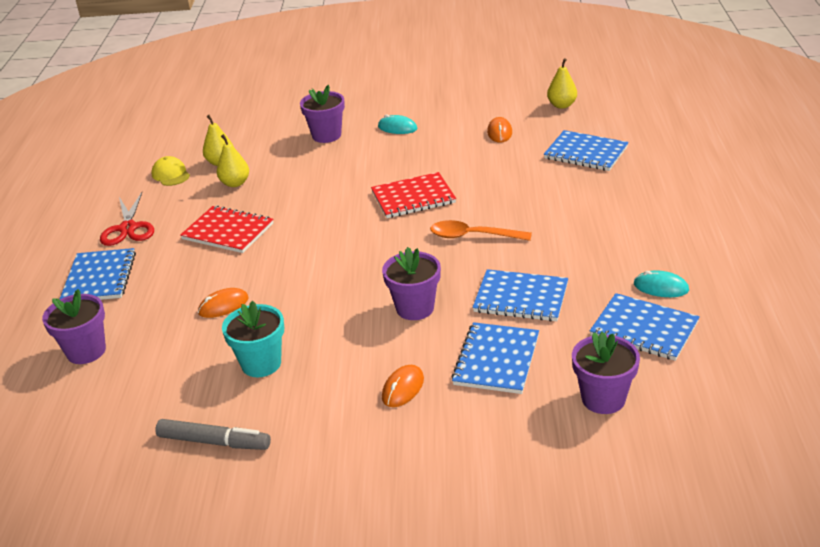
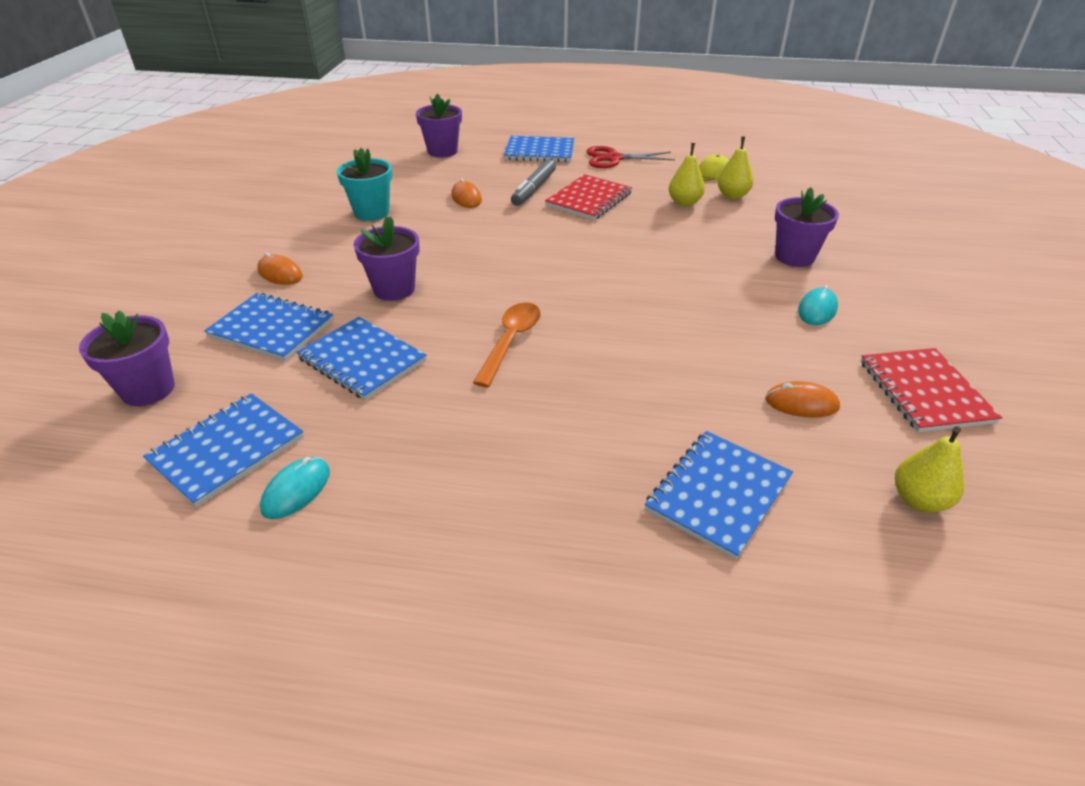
camera: 95 degrees right, 5 degrees up
grey marker [155,419,271,450] -> grey marker moved to [511,159,556,206]
red notebook [371,172,456,218] -> red notebook moved to [861,348,1002,432]
blue notebook [473,269,568,321] -> blue notebook turned 75 degrees counterclockwise [296,317,427,400]

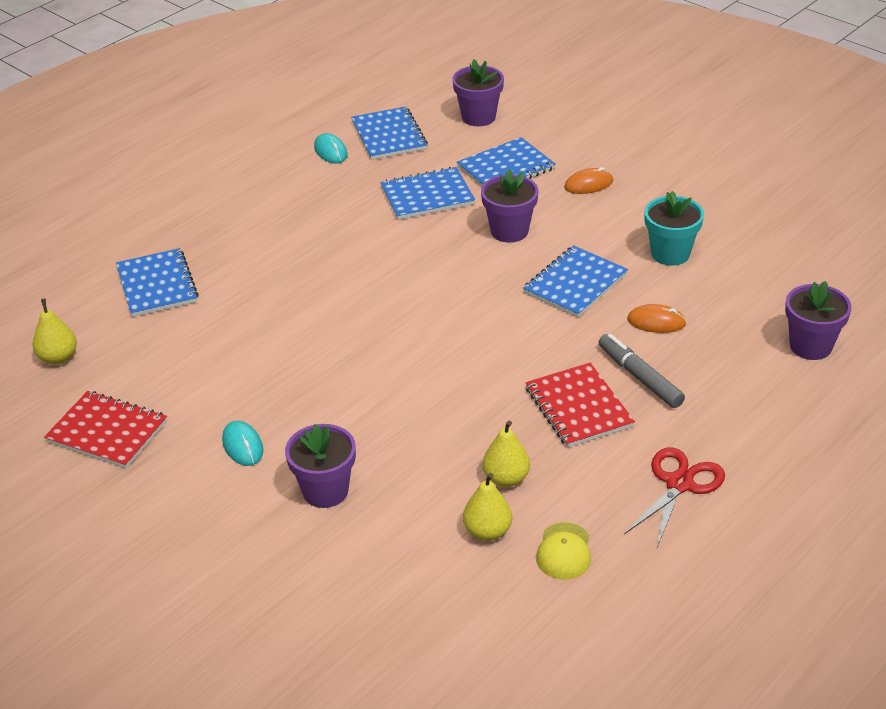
camera: 125 degrees right, 0 degrees up
orange spoon [473,302,541,387] -> none
blue notebook [504,136,574,162] -> blue notebook moved to [523,245,628,317]
orange mouse [765,381,840,418] -> none

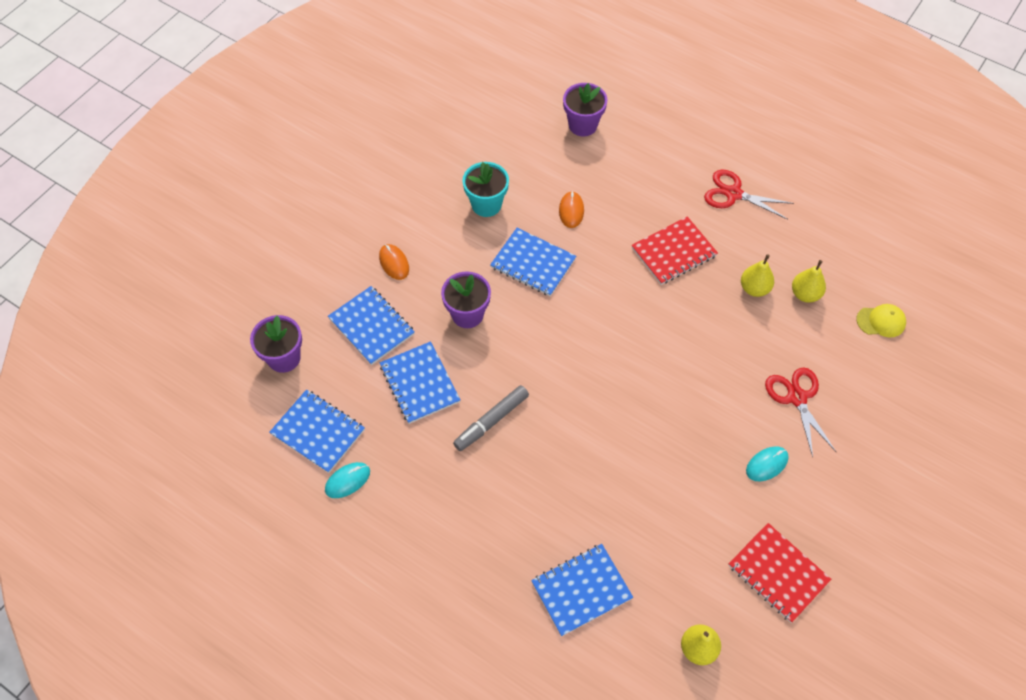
camera: 100 degrees left, 20 degrees up
red notebook [44,391,167,468] -> red notebook turned 60 degrees counterclockwise [728,523,831,623]
purple flower pot [285,424,356,508] -> red scissors [765,367,836,457]
blue notebook [351,106,428,160] -> blue notebook turned 60 degrees clockwise [269,389,365,473]
yellow cap [536,522,591,579] -> yellow cap moved to [856,304,906,337]
grey marker [599,334,685,408] -> grey marker moved to [453,385,529,451]

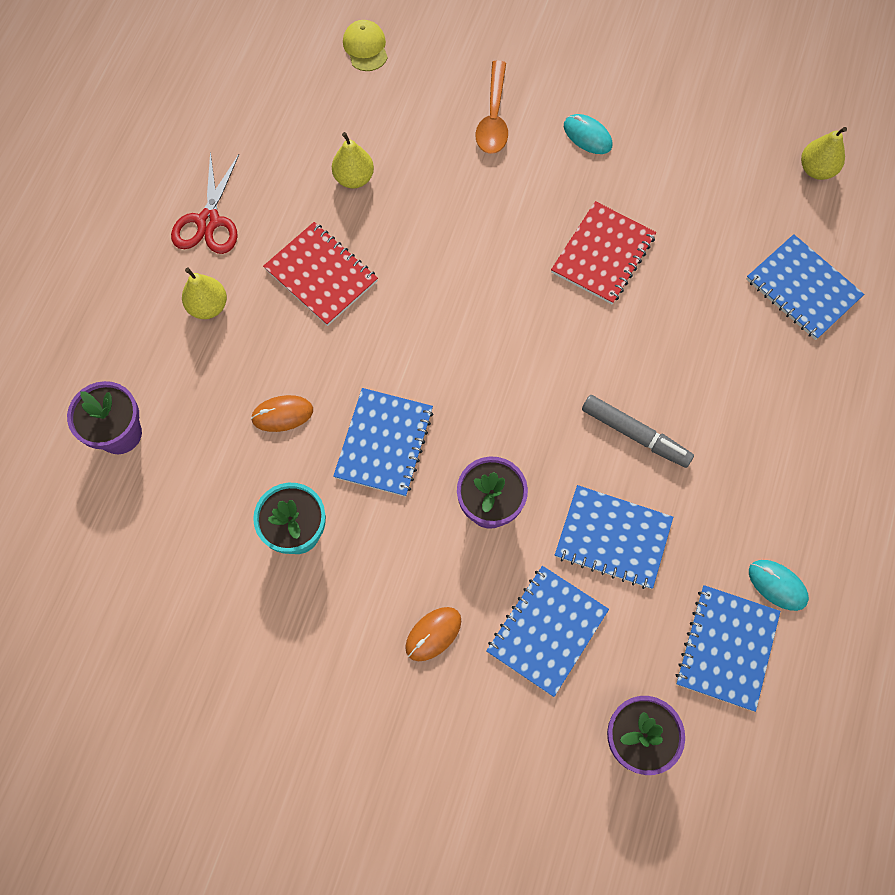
camera: 105 degrees left, 10 degrees up
blue notebook [380,341,461,424] -> blue notebook turned 60 degrees clockwise [555,485,673,589]
red notebook [728,523,831,623] -> red notebook moved to [551,201,656,304]
red scissors [765,367,836,457] -> orange spoon [476,61,508,154]
yellow pear [792,260,826,302] -> yellow pear moved to [182,268,227,319]

